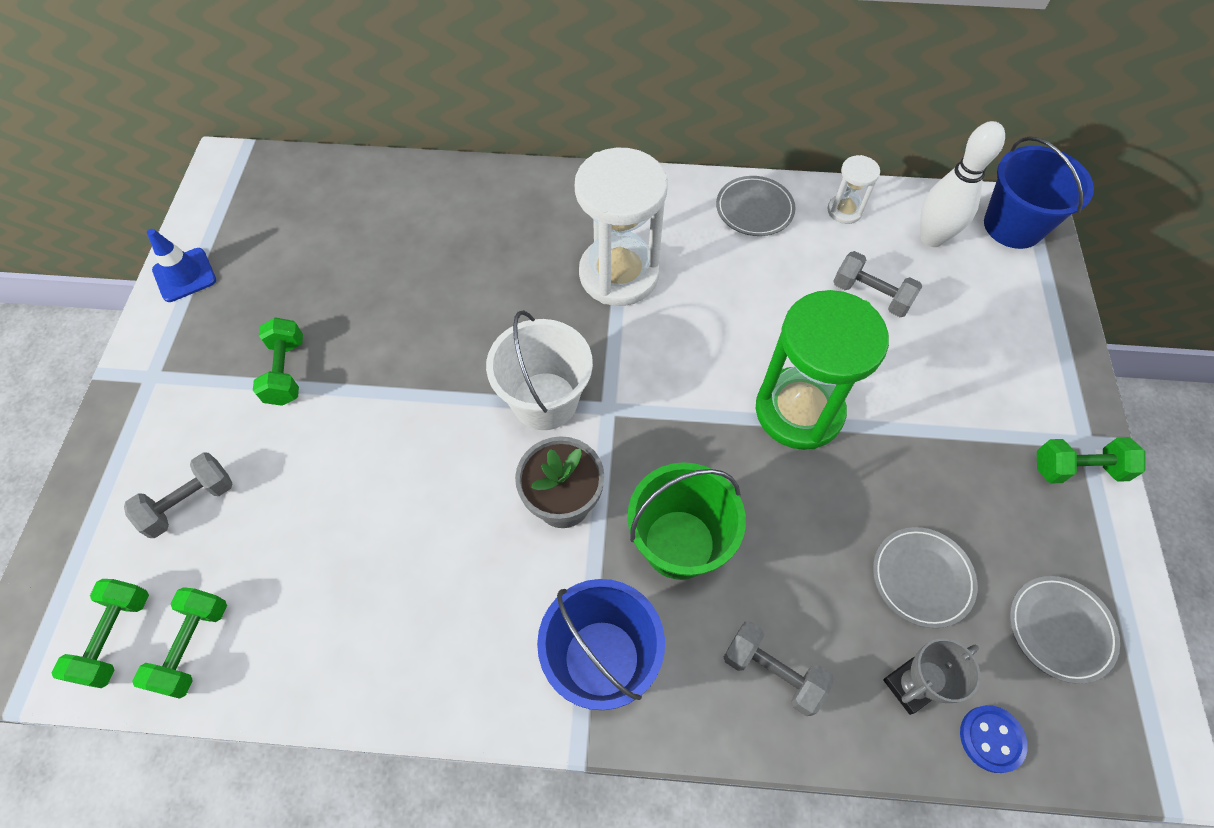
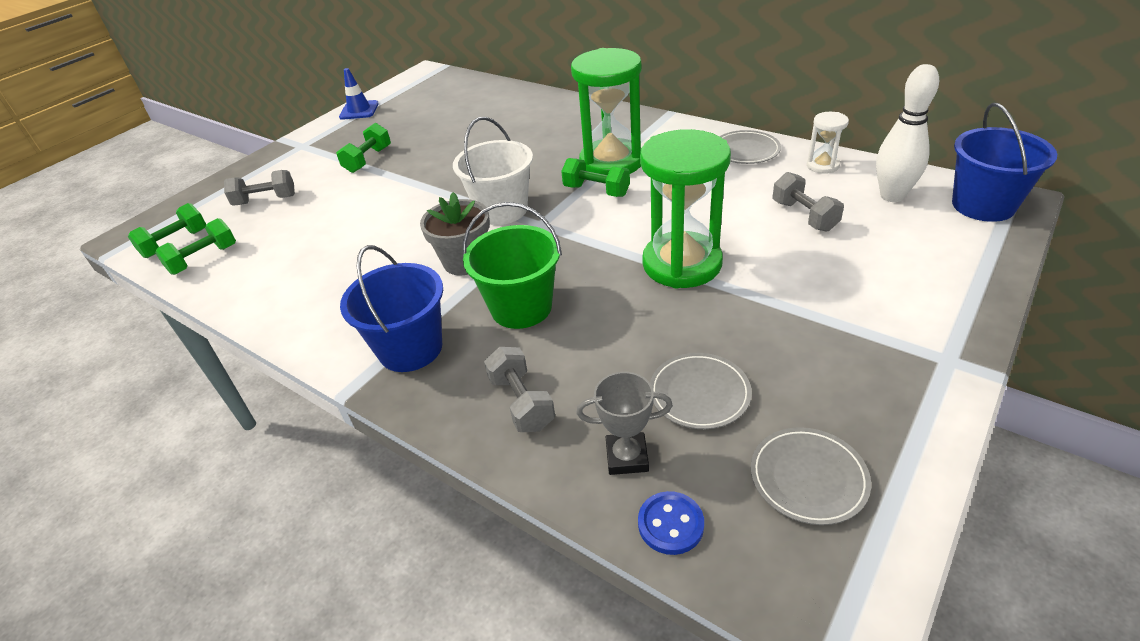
camera: 35 degrees right, 20 degrees down
white hourglass [575,148,668,306] -> green hourglass [571,48,642,175]
green dumbbell [1037,437,1145,484] -> green dumbbell moved to [561,158,630,197]

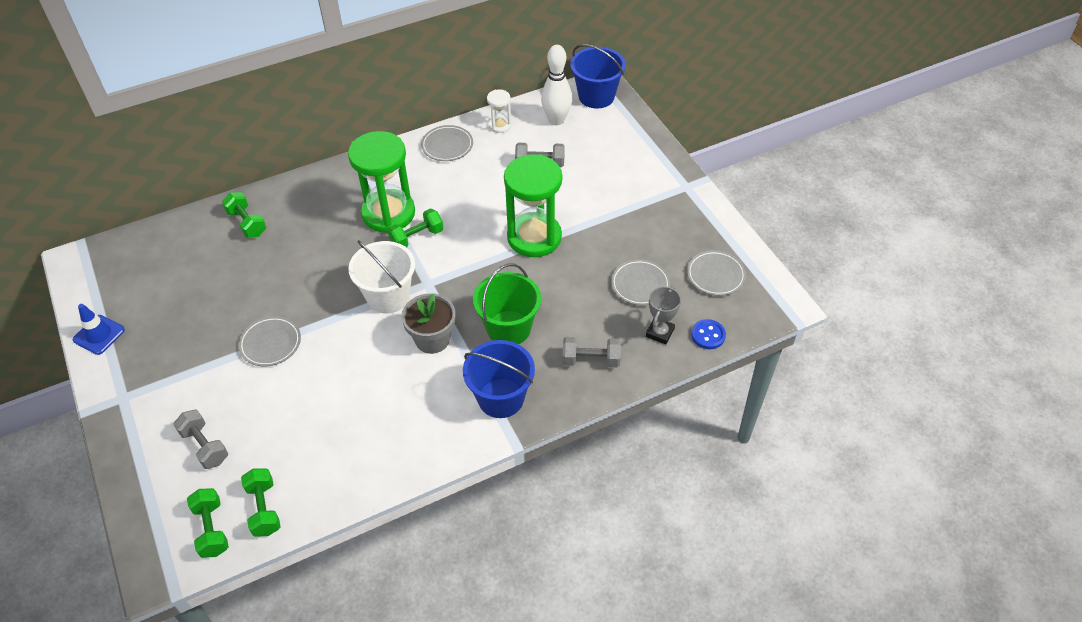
camera: 65 degrees left, 10 degrees up
grey dumbbell [224,170,295,206] -> grey dumbbell turned 60 degrees counterclockwise [173,410,228,469]
green dumbbell [336,123,391,173] -> green dumbbell moved to [222,192,267,238]
none -> grey plate [238,316,301,366]

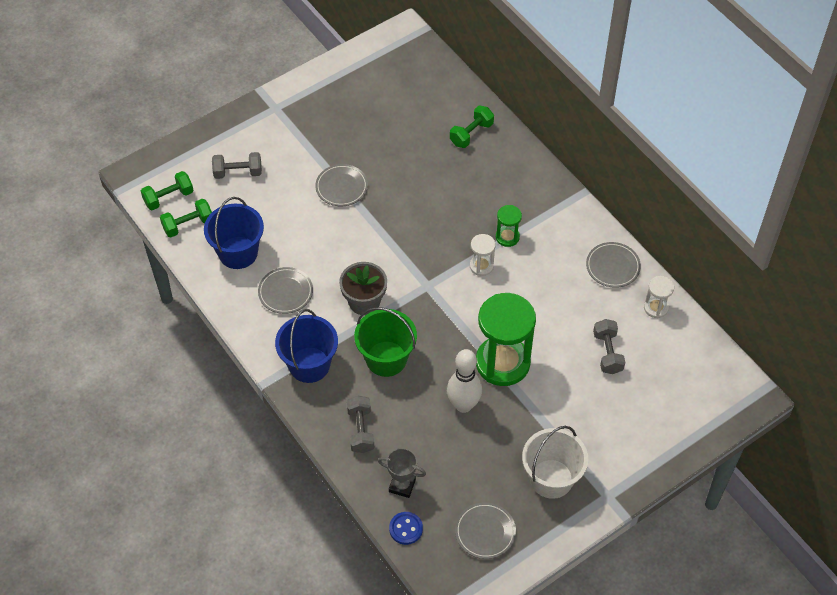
camera: 80 degrees right, 5 degrees up
blue traffic cone [72,304,125,355] -> none
grey dumbbell [173,410,228,469] -> grey dumbbell turned 45 degrees clockwise [212,152,262,179]
green hourglass [348,131,415,233] -> green hourglass [496,205,522,247], size x0.46
white bucket [348,240,415,314] -> white bucket moved to [522,426,588,499]
green dumbbell [388,208,443,248] -> white hourglass [470,234,496,276]
white bowling pin [541,45,572,125] -> white bowling pin moved to [447,349,482,413]
blue bucket [570,44,626,108] -> blue bucket moved to [204,197,264,269]
grey plate [611,259,670,305] -> grey plate moved to [258,267,313,314]

